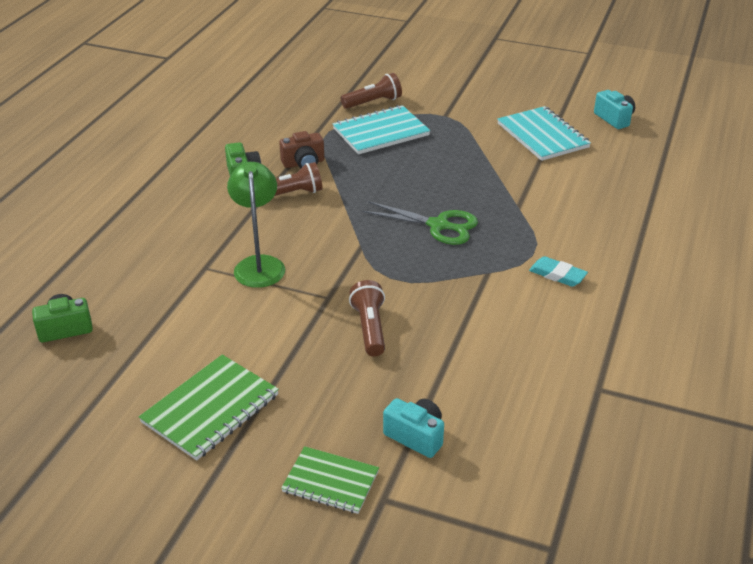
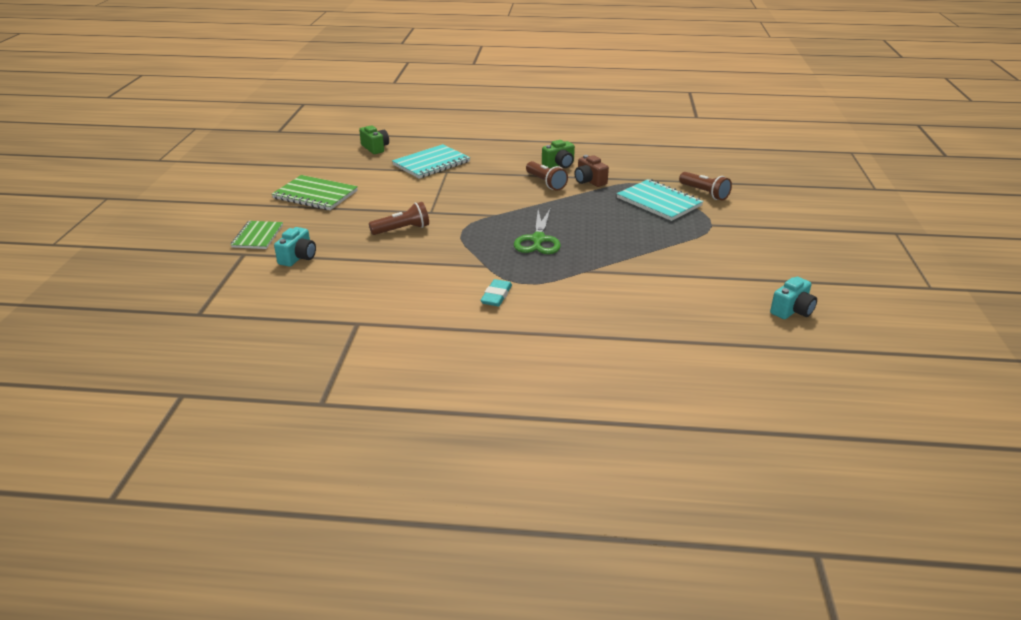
camera: 75 degrees right, 5 degrees down
green lamp [227,162,285,288] -> none
turquoise notebook [497,106,591,161] -> turquoise notebook moved to [392,144,470,179]

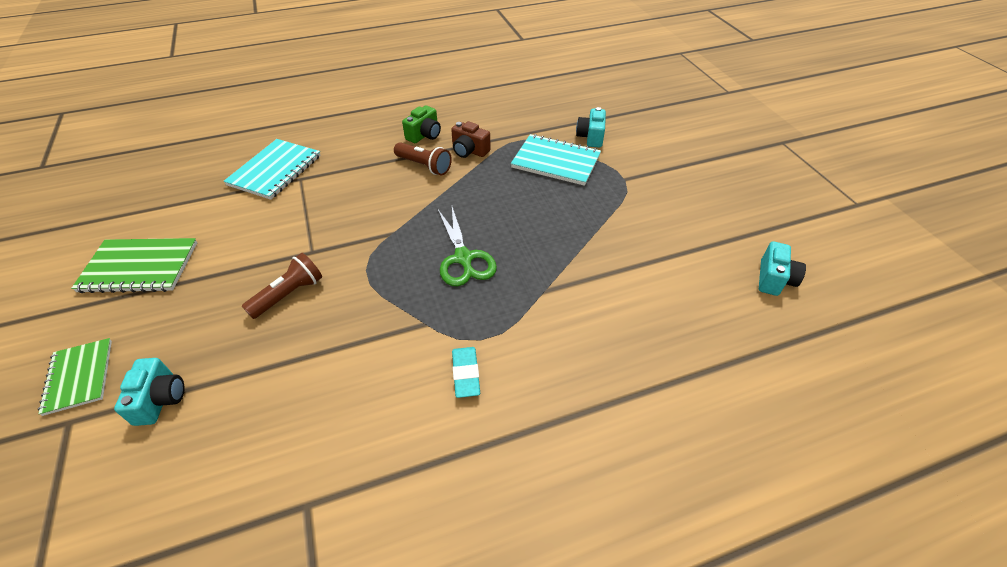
camera: 25 degrees left, 15 degrees up
green camera [359,125,389,154] -> none
brown flashlight [679,172,732,201] -> turquoise camera [576,107,606,148]

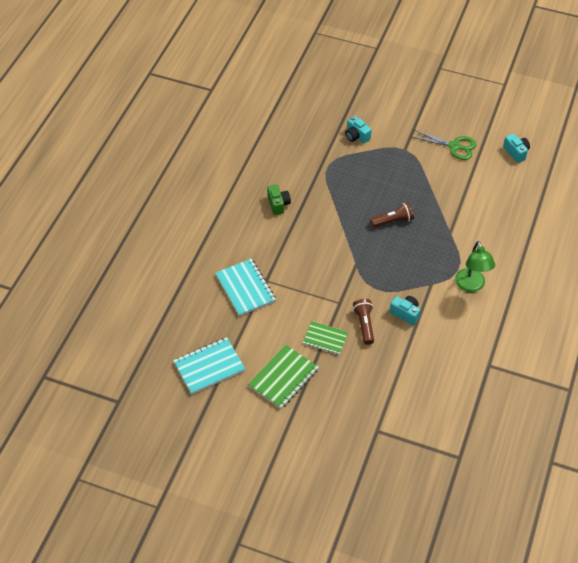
camera: 50 degrees left, 5 degrees up
green notebook [38,338,112,416] -> green notebook moved to [303,321,348,355]
turquoise camera [114,358,185,426] -> turquoise camera moved to [390,296,420,325]
brown flashlight [394,142,452,175] -> brown flashlight moved to [370,202,414,228]
green scissors [437,207,497,286] -> green scissors moved to [411,130,477,160]
brown camera [451,121,491,158] -> none
turquoise eraser [452,347,480,398] -> green lamp [455,241,495,292]
turquoise notebook [511,134,601,186] -> turquoise notebook moved to [173,337,245,395]

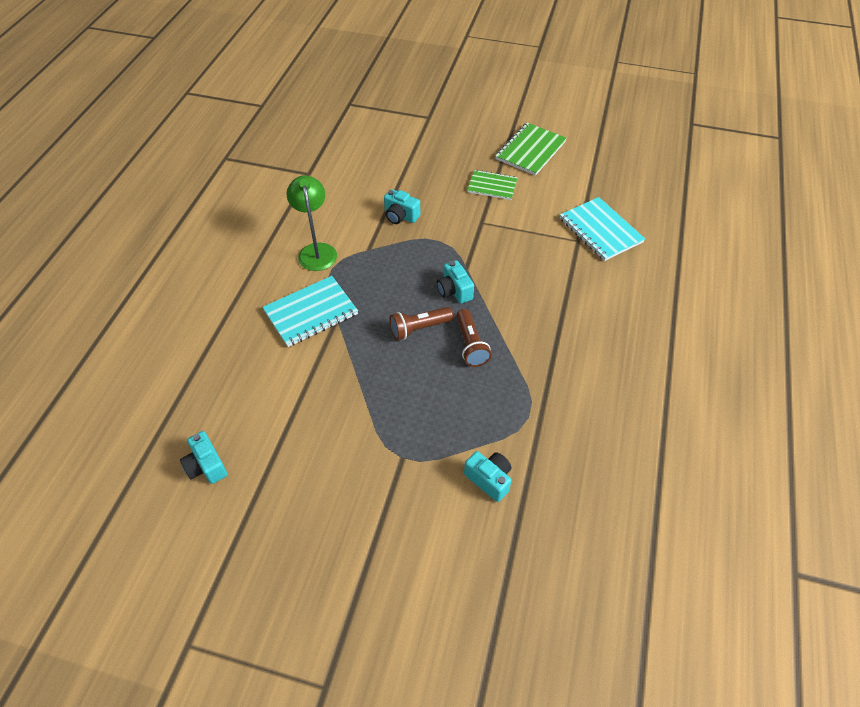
camera: 175 degrees right, 0 degrees up
turquoise notebook [173,337,245,395] -> turquoise notebook moved to [262,276,358,347]
green camera [267,184,291,215] -> none
brown flashlight [353,299,374,345] -> brown flashlight moved to [456,309,491,367]
green scissors [411,130,477,160] -> none
none -> turquoise camera [437,260,474,304]

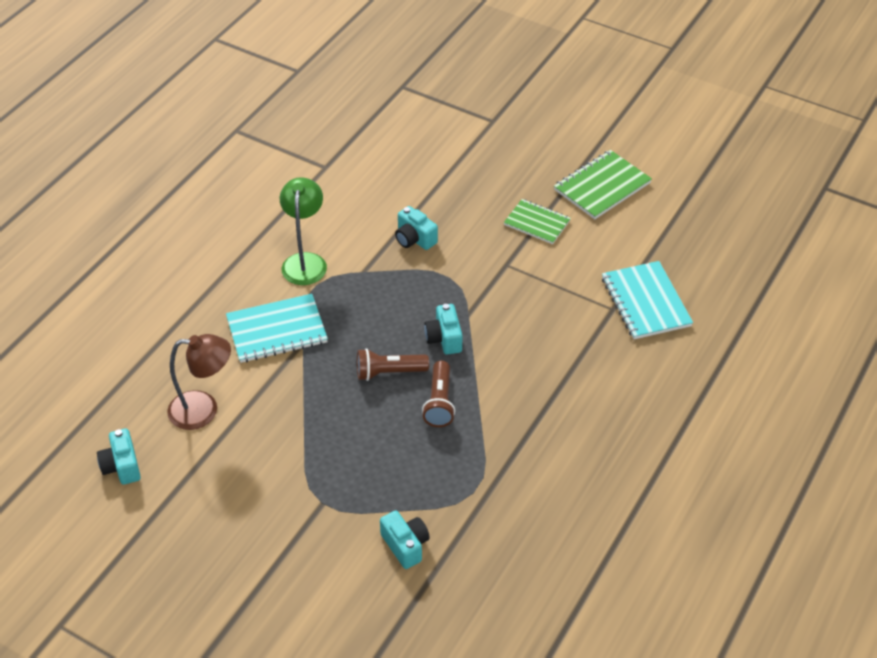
camera: 15 degrees right, 5 degrees down
none -> brown lamp [167,334,231,430]

